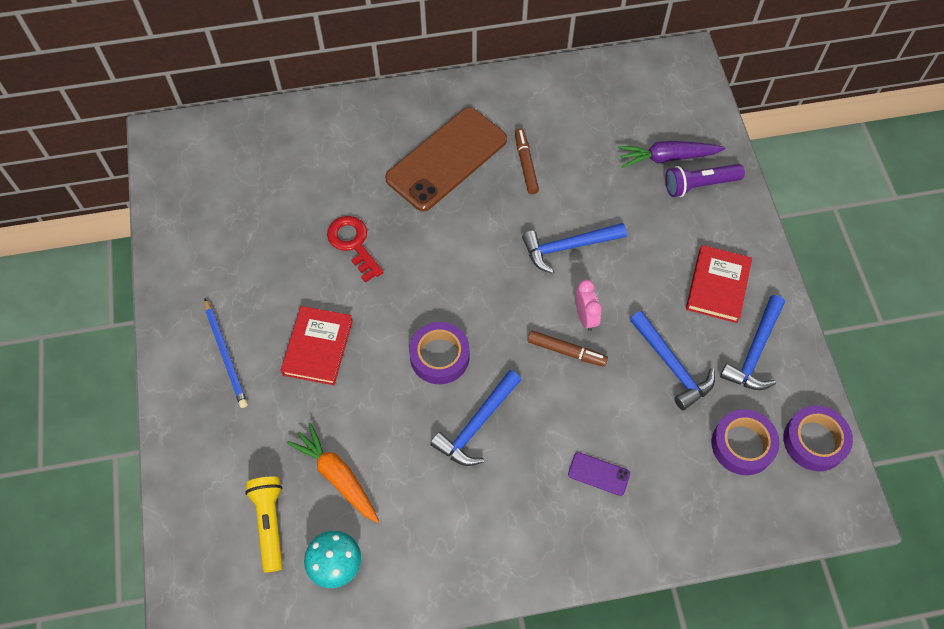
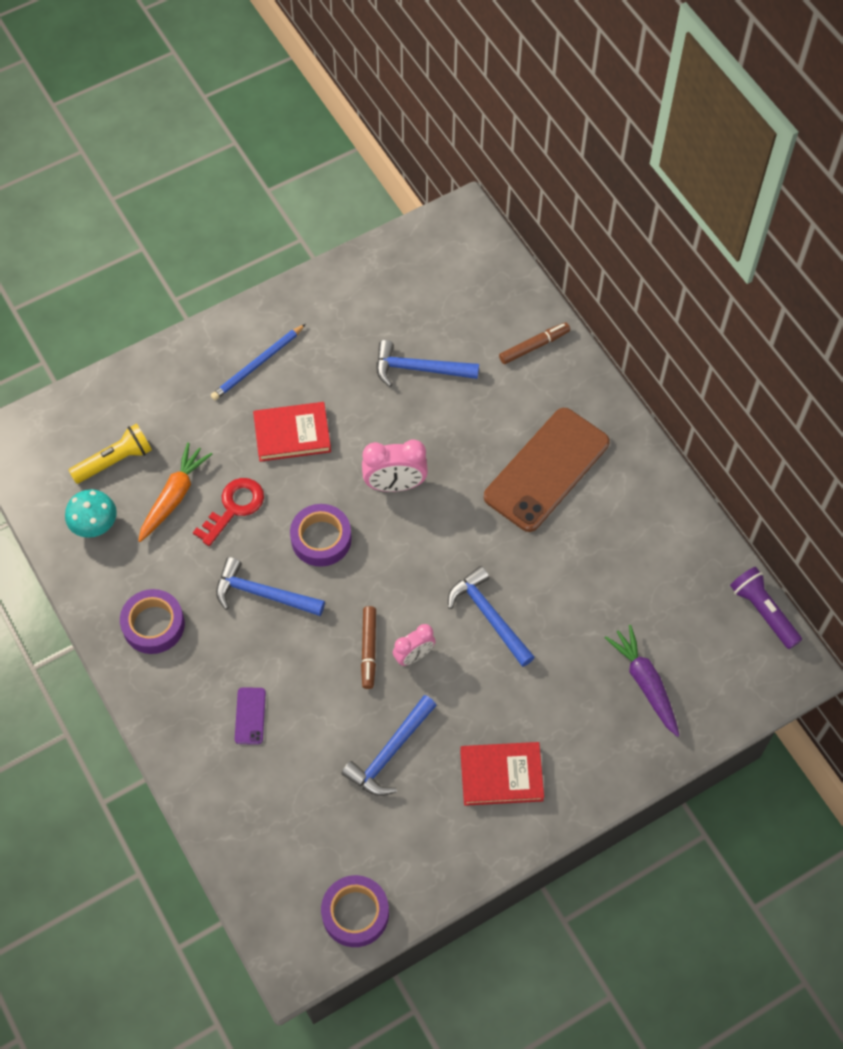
camera: 70 degrees right, 0 degrees up
red key [327,216,384,282] -> red key moved to [193,478,264,546]
brown phone [385,107,507,211] -> brown phone turned 75 degrees counterclockwise [484,408,610,532]
brown marker [515,129,539,194] -> brown marker moved to [499,322,570,364]
purple flashlight [665,164,745,197] -> purple flashlight moved to [730,567,802,649]
purple tape [712,409,780,475] -> purple tape moved to [120,589,185,654]
blue hammer [720,295,785,390] -> blue hammer moved to [376,340,479,387]
none -> pink clock [362,440,428,492]

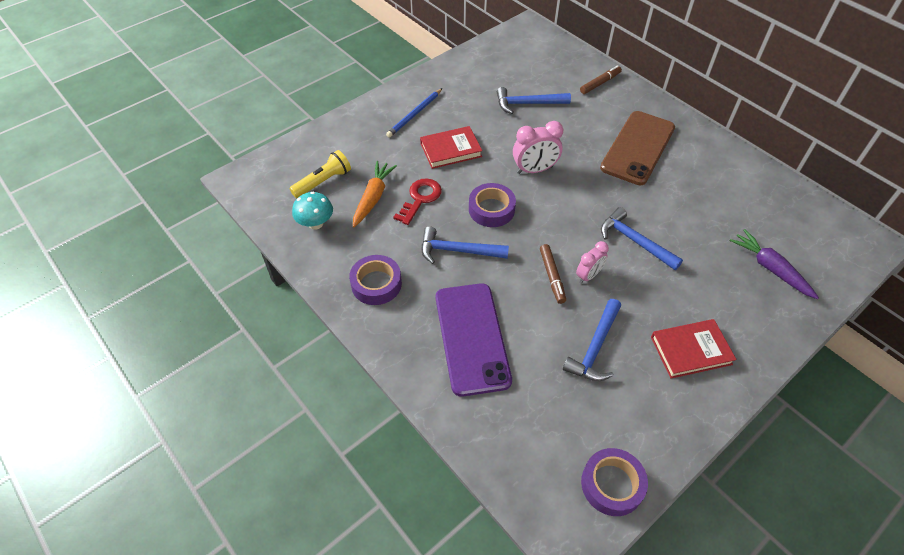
camera: 10 degrees left, 10 degrees down
purple phone [235,688,266,745] -> purple phone [436,283,512,397], size x2.48
purple flashlight [730,567,802,649] -> none

